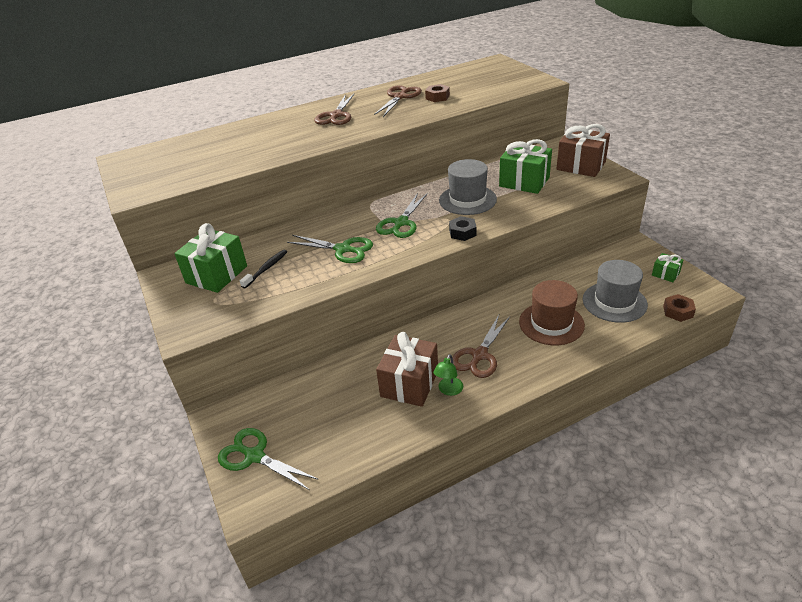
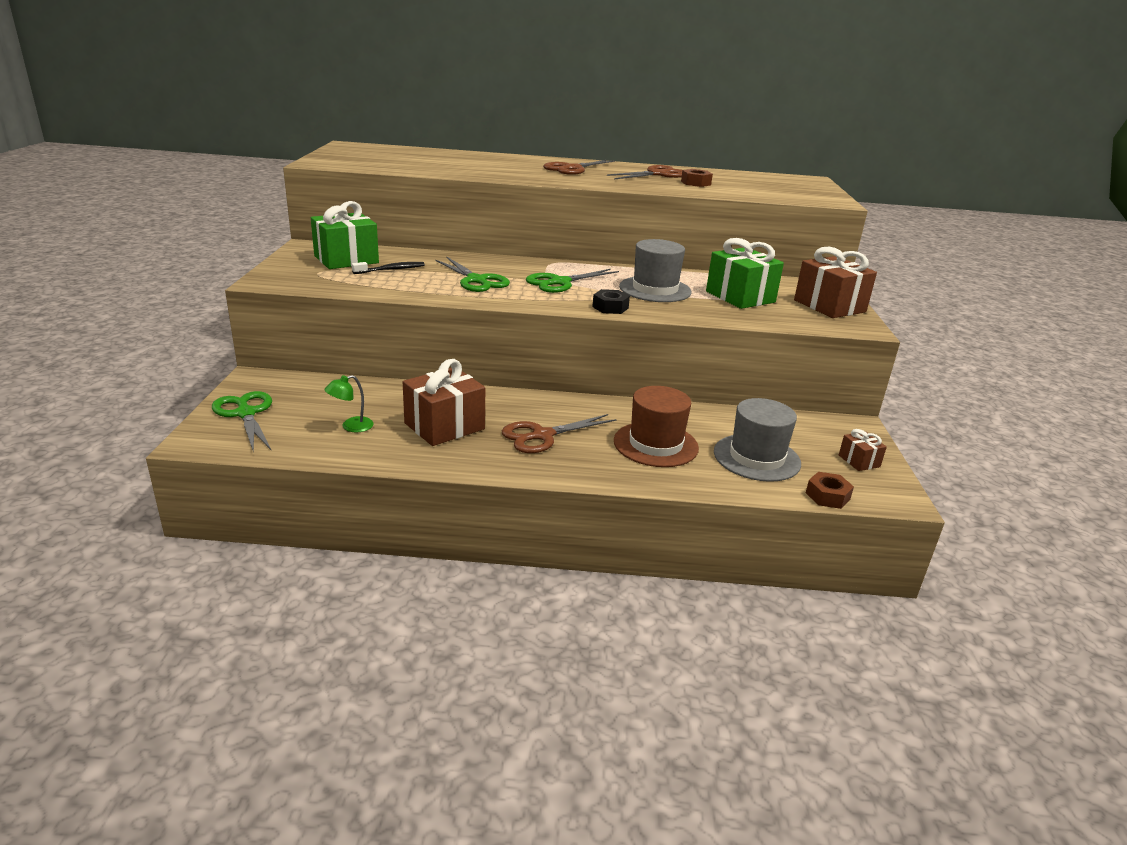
camera: 25 degrees right, 10 degrees down
green lamp [433,354,463,396] -> green lamp moved to [324,375,374,432]
green gift [652,253,683,282] -> brown gift [839,429,887,471]

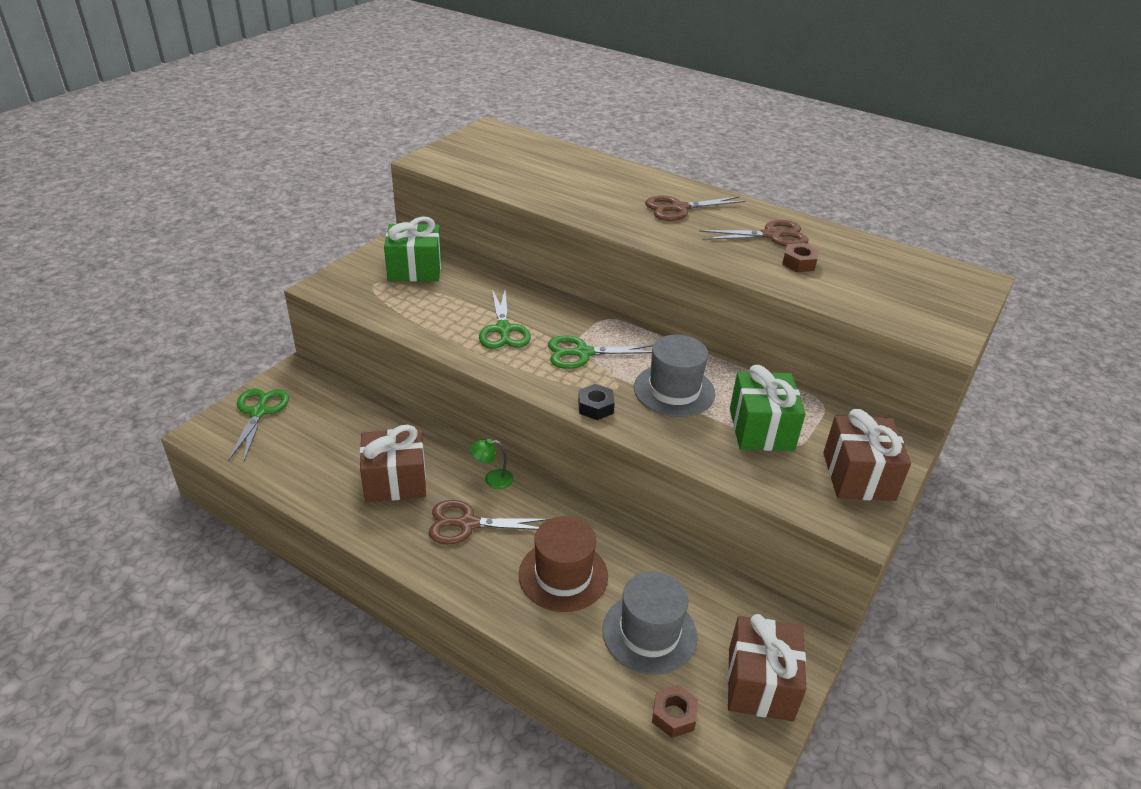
camera: 30 degrees right, 10 degrees up
green lamp [324,375,374,432] -> green lamp moved to [470,439,514,489]
black toothbrush [352,262,425,274] -> none
brown gift [839,429,887,471] -> brown gift [727,614,806,721], size x2.00

